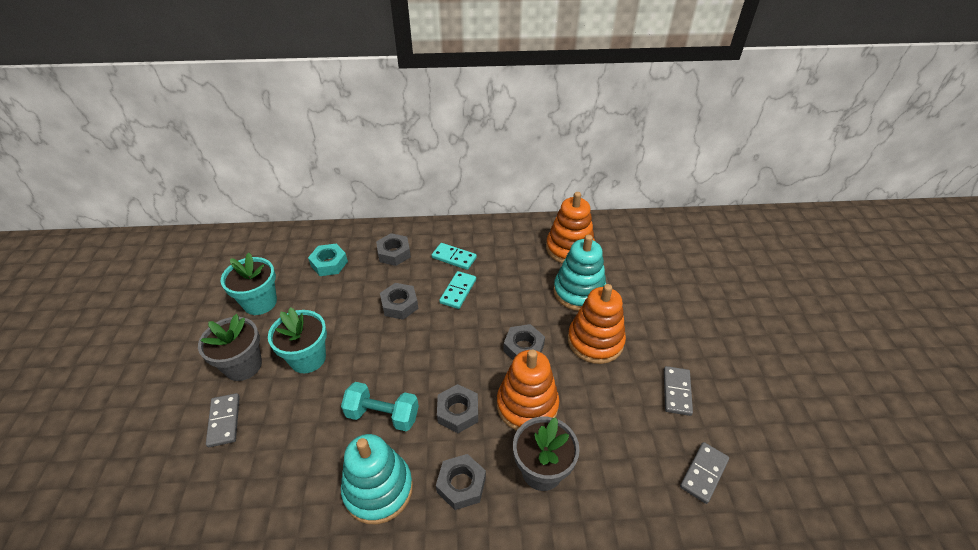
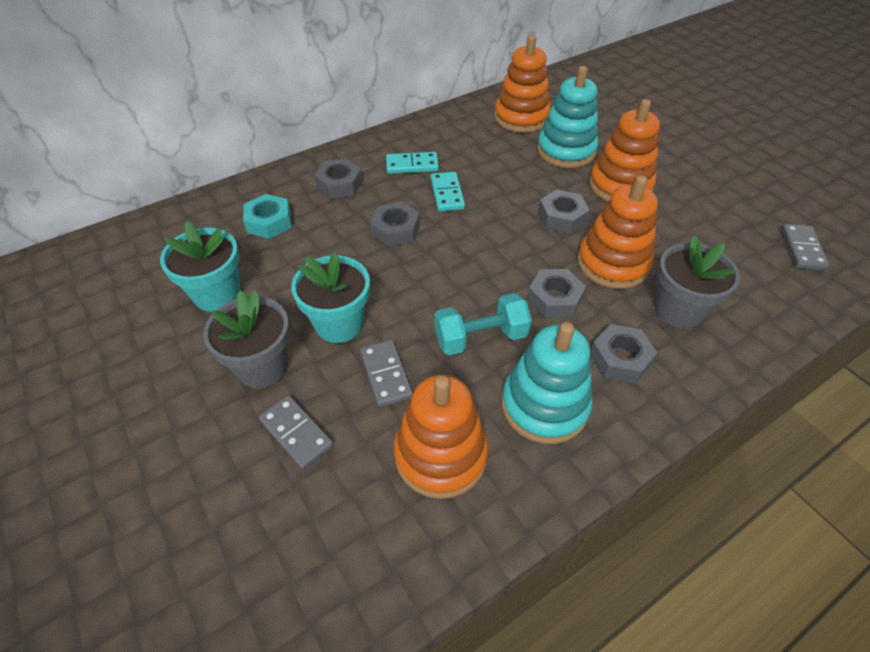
camera: 30 degrees left, 5 degrees up
grey domino [664,366,693,416] -> grey domino moved to [360,340,413,407]
none -> orange stacking toy [394,375,489,499]

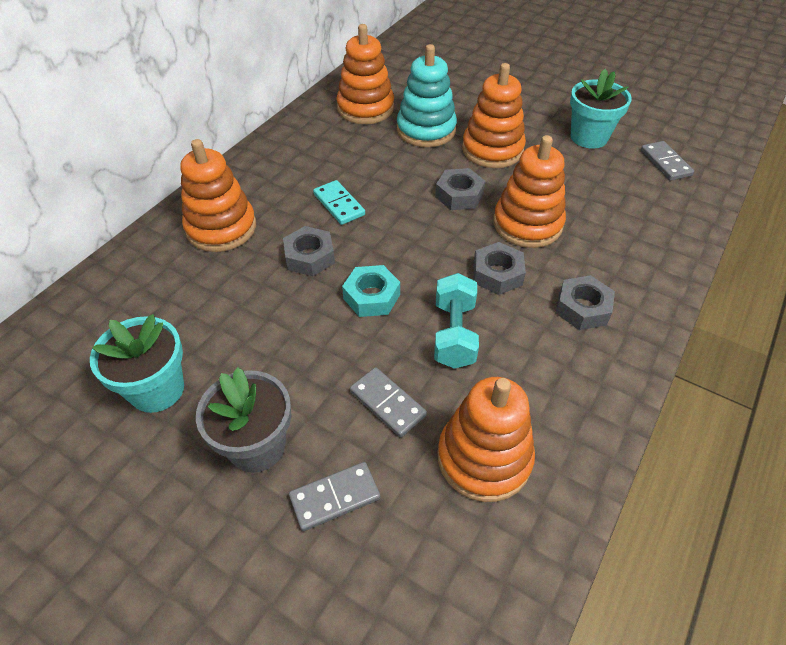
camera: 25 degrees left, 0 degrees up
turquoise nut [243,194,291,239] -> turquoise nut moved to [342,265,400,317]
grey domino [259,395,334,470] -> grey domino turned 45 degrees counterclockwise [289,462,380,531]
turquoise flower pot [291,253,370,343] -> turquoise flower pot moved to [570,69,632,149]
grey nut [314,159,363,199] -> orange stacking toy [180,139,256,252]
turquoise domino [386,152,439,174] -> none
turquoise dumbbell [435,293,532,355] -> turquoise dumbbell turned 45 degrees counterclockwise [434,273,479,369]
turquoise stacking toy [501,322,592,444] -> none
grey flower pot [655,235,740,329] -> none

